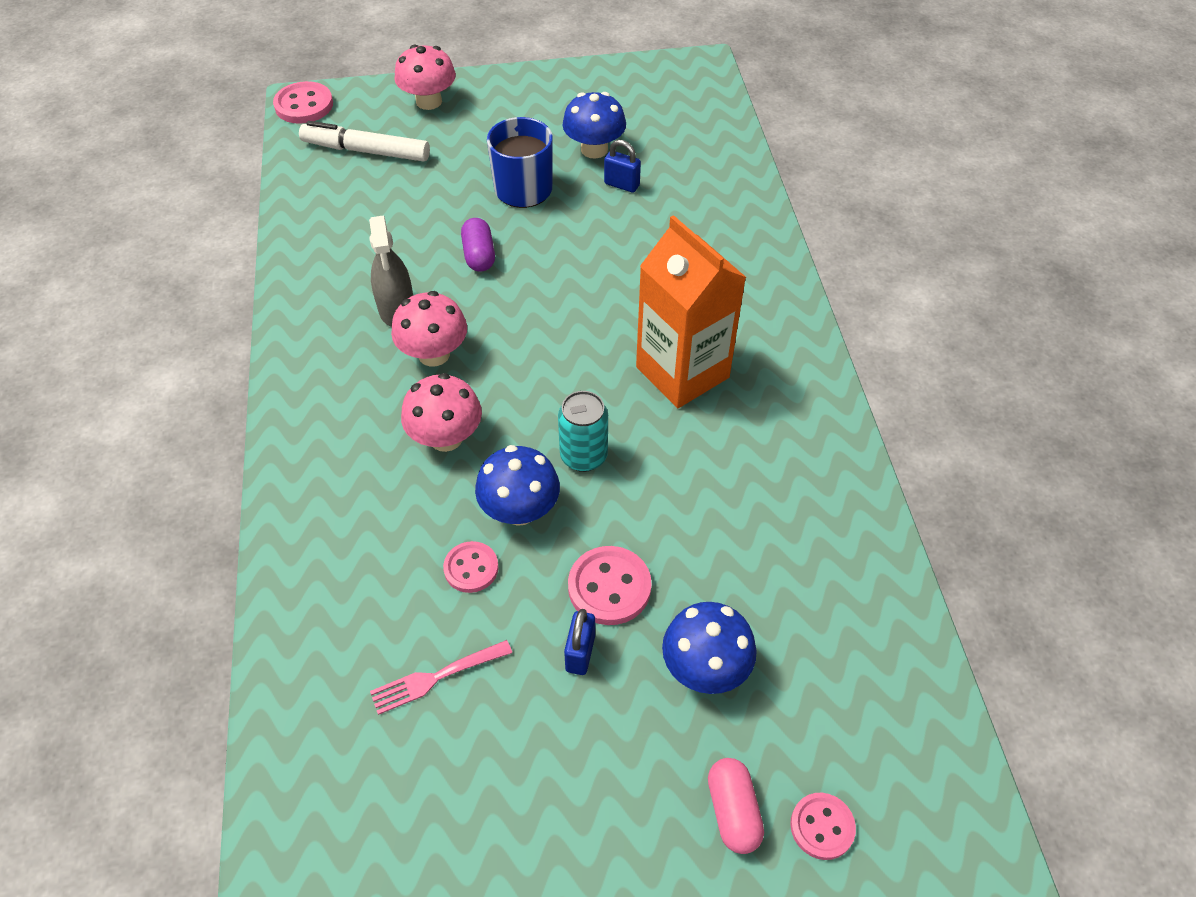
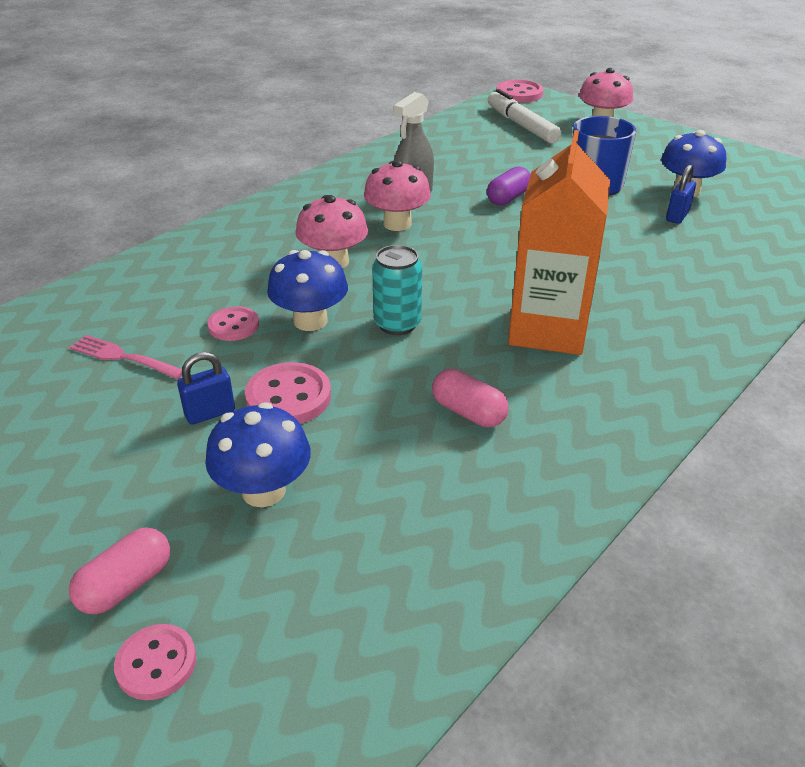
camera: 50 degrees right, 15 degrees down
blue padlock [604,140,641,193] -> blue padlock turned 45 degrees clockwise [666,165,696,224]
none -> pink capsule [432,369,509,427]

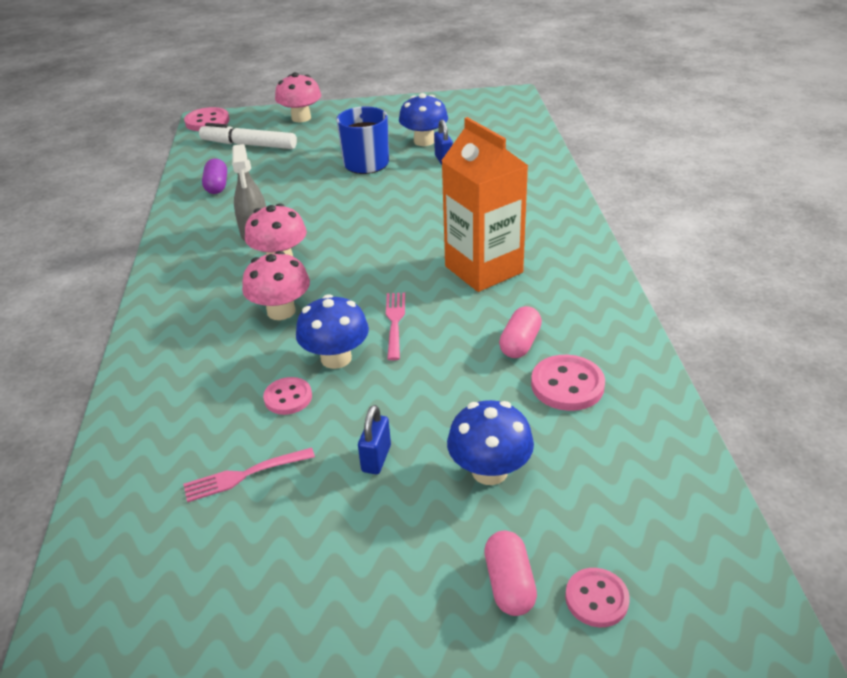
camera: 45 degrees left, 0 degrees up
pink button [245,362,331,424] -> pink button moved to [531,355,605,411]
turquoise can [372,245,422,335] -> pink fork [386,293,405,360]
pink capsule [432,369,509,427] -> pink capsule turned 60 degrees counterclockwise [499,306,542,358]
purple capsule [487,167,531,205] -> purple capsule moved to [202,159,227,194]

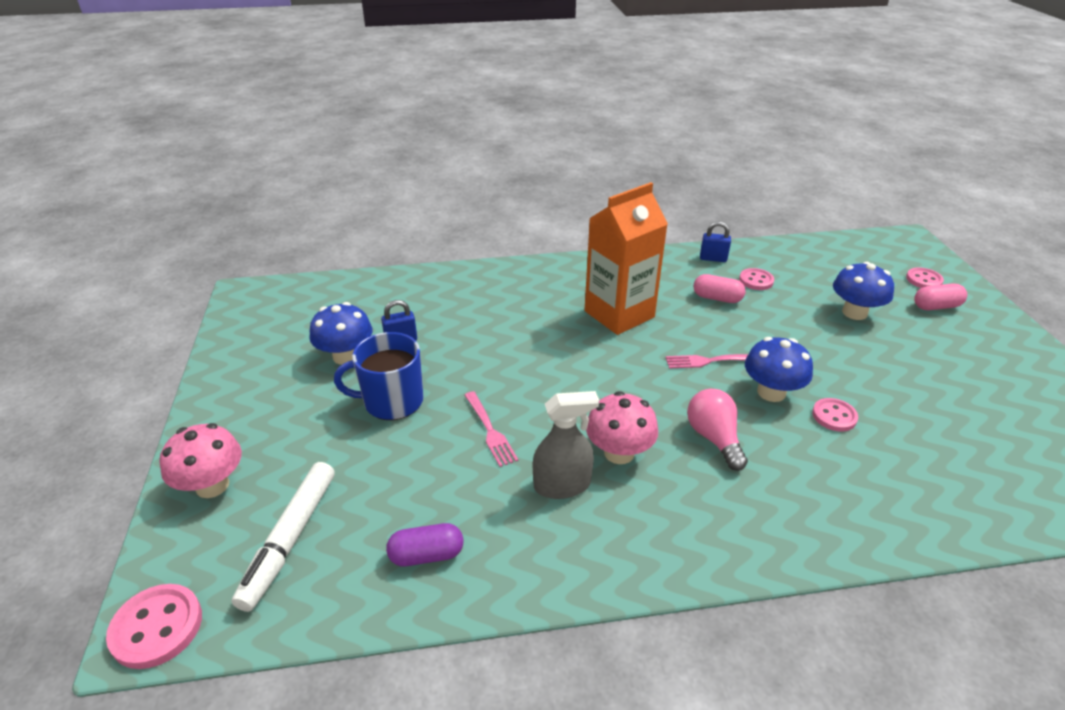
camera: 95 degrees left, 0 degrees up
pink fork [183,447,315,502] -> pink fork moved to [465,391,518,467]
pink mushroom [242,251,310,320] -> pink light bulb [687,389,748,471]
blue padlock [358,405,391,474] -> blue padlock moved to [700,221,731,262]
pink button [531,355,605,411] -> pink button [739,268,774,290], size x0.66

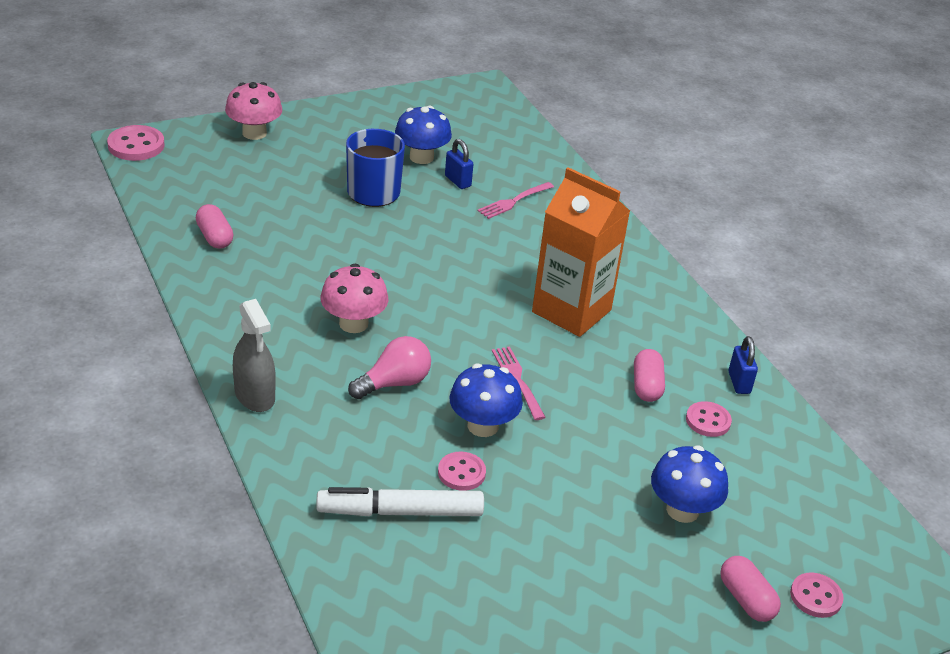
camera: 70 degrees right, 0 degrees up
white marker [232,462,335,612] -> white marker moved to [316,487,484,516]
purple capsule [386,523,463,566] -> pink capsule [196,204,234,249]
pink fork [465,391,518,467] -> pink fork moved to [478,182,554,219]
grey spray bottle [533,391,599,499] -> grey spray bottle moved to [233,299,276,412]

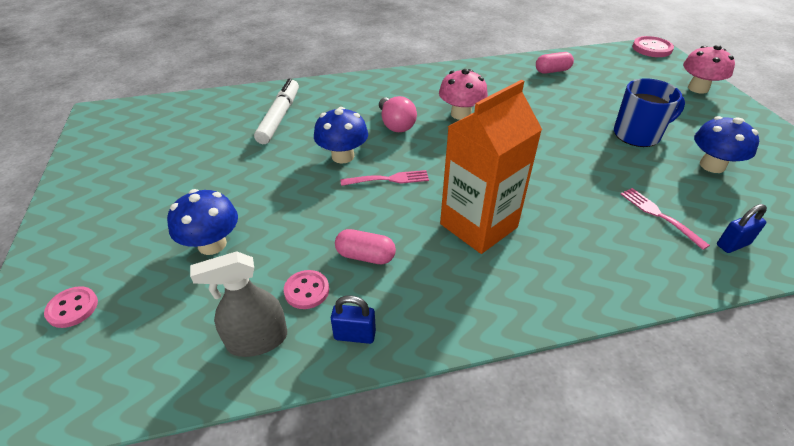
camera: 105 degrees right, 5 degrees up
grey spray bottle [233,299,276,412] -> grey spray bottle moved to [190,251,287,357]
pink button [438,451,486,491] -> none
blue padlock [445,139,473,189] -> blue padlock moved to [717,204,767,253]
pink capsule [720,556,781,622] -> none

